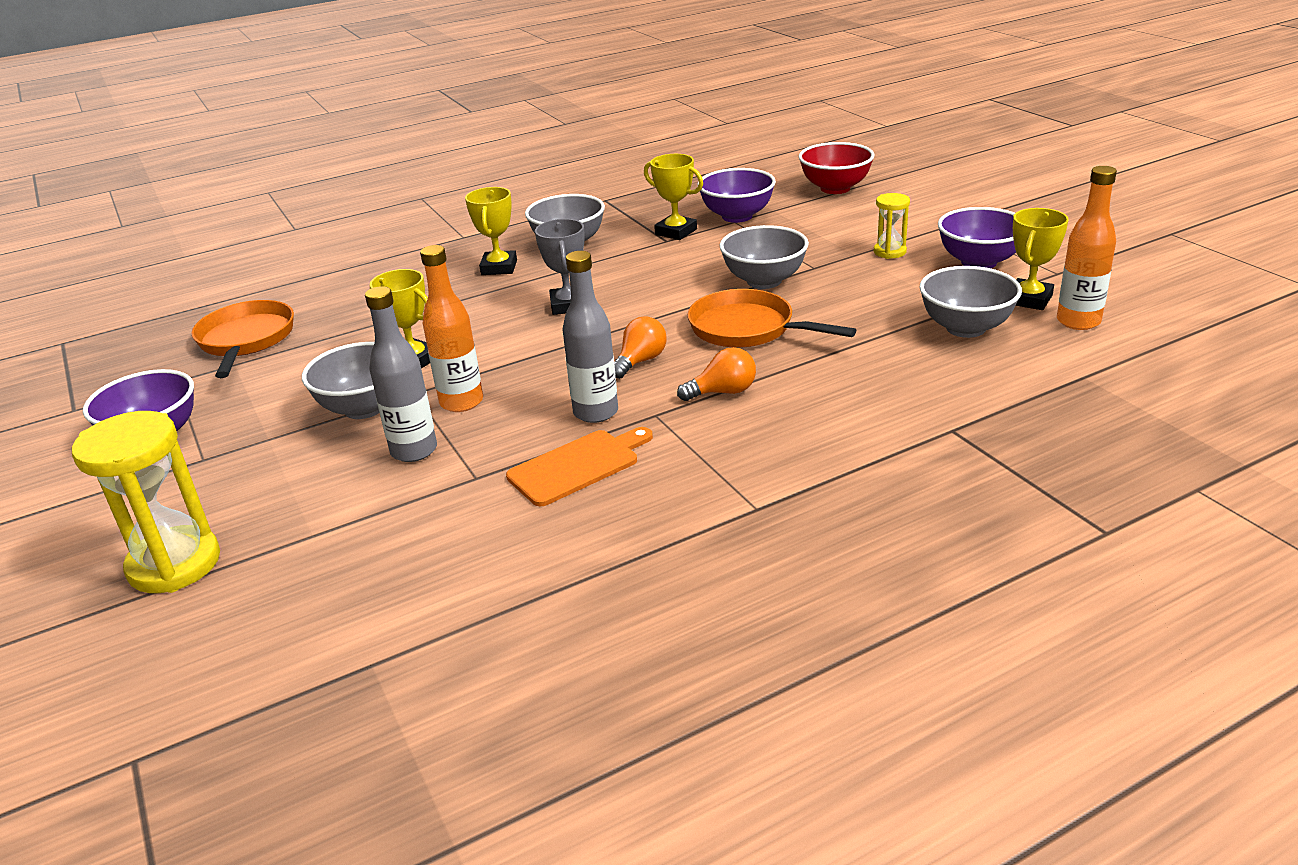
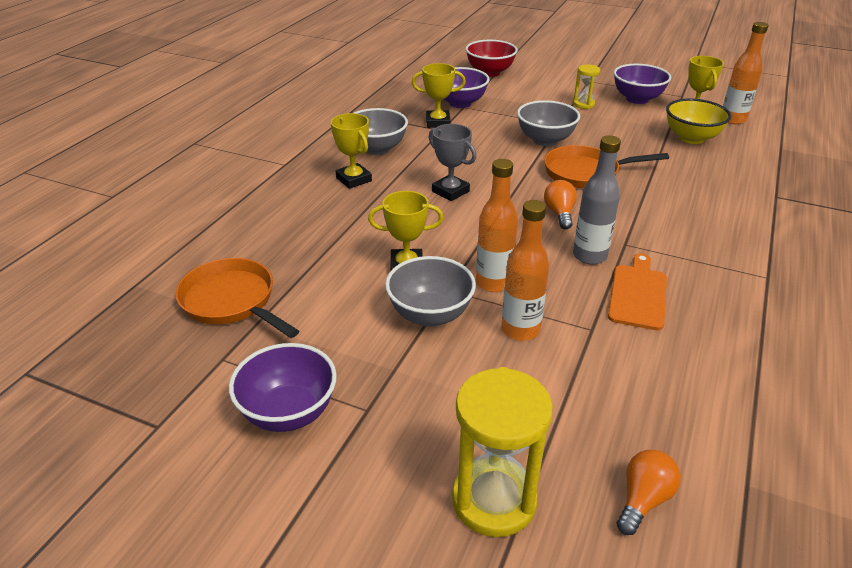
camera: 40 degrees left, 5 degrees up
grey bottle [365,286,437,462] -> orange bottle [501,200,549,341]
orange light bulb [677,347,756,401] -> orange light bulb moved to [617,450,681,535]
grey bowl [919,266,1022,338] -> yellow bowl [666,99,731,144]

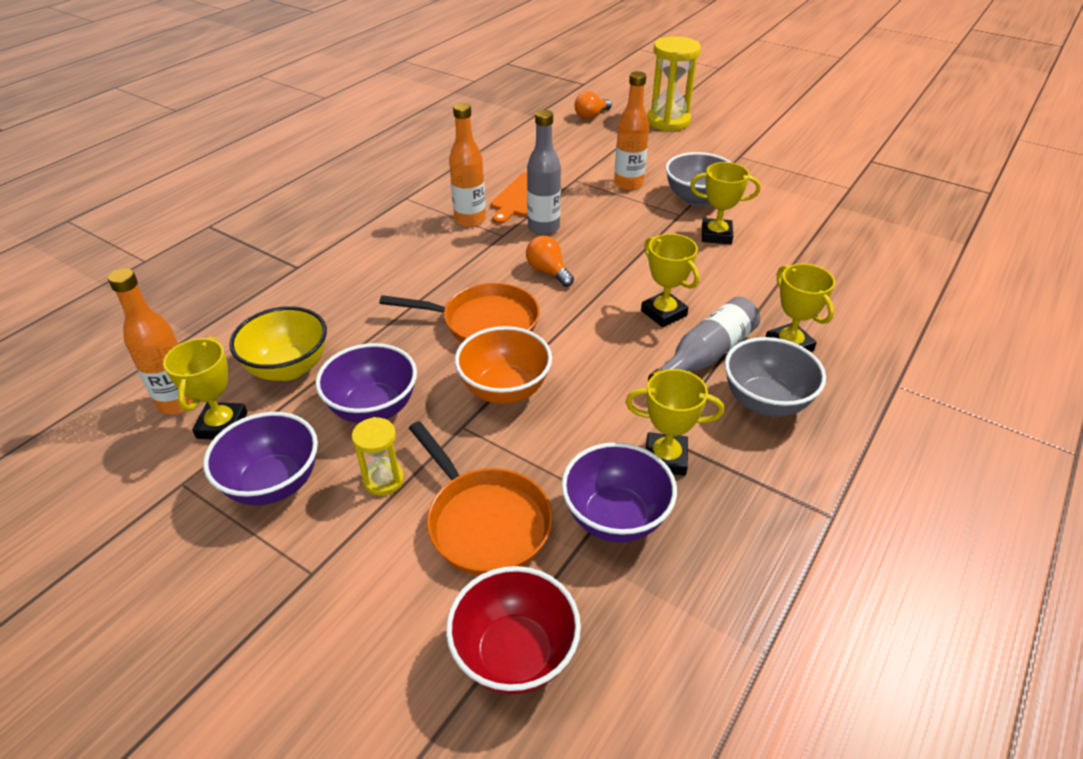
camera: 170 degrees left, 5 degrees up
orange pan [175,258,299,338] -> orange pan moved to [409,421,553,575]
purple bowl [229,343,337,432] -> purple bowl moved to [315,343,417,423]
grey trophy [428,124,476,201] -> yellow trophy [641,234,700,327]
orange bottle [476,159,518,292] -> orange bottle moved to [449,103,486,227]
grey bowl [517,100,580,146] -> orange bowl [455,326,552,404]
orange light bulb [544,180,577,229] -> orange light bulb turned 135 degrees clockwise [526,236,574,287]
none -> grey bottle [648,297,760,381]

